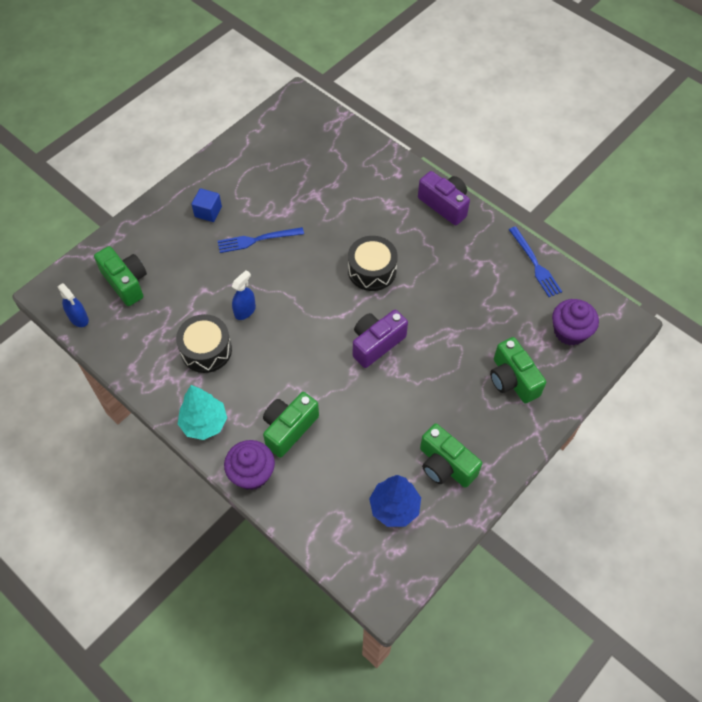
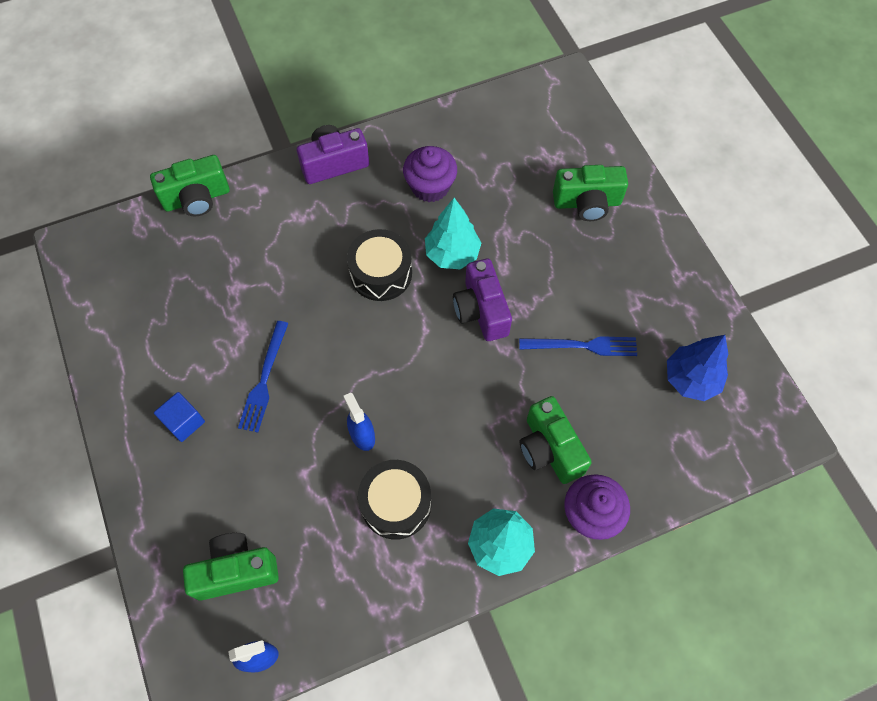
camera: 65 degrees left, 5 degrees up
green camera [420,424,482,488] -> green camera moved to [150,155,229,217]
blue fork [509,226,562,297] -> blue fork moved to [519,336,637,356]
purple cupcake [552,299,599,346] -> purple cupcake moved to [403,146,457,202]
none -> turquoise tree [425,198,481,269]

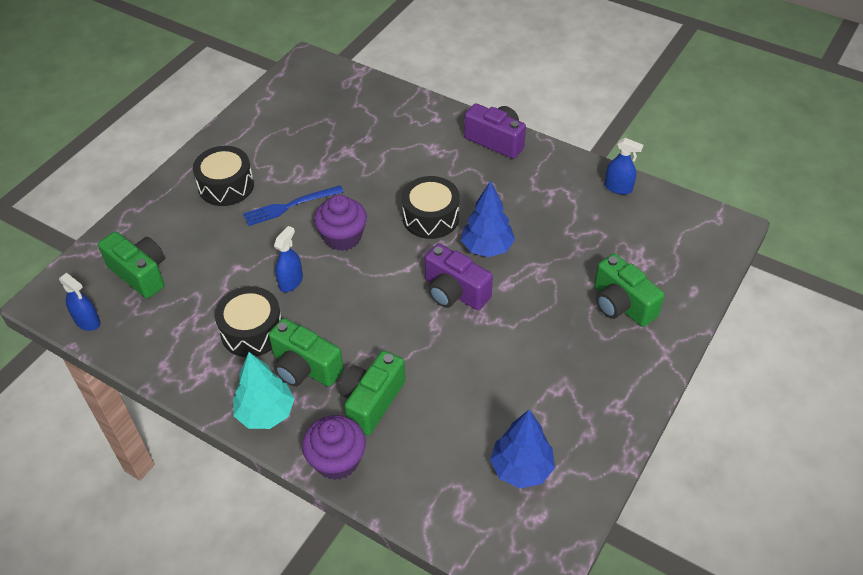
camera: 55 degrees right, 15 degrees down
green camera [150,155,229,217] -> green camera moved to [269,318,344,387]
blue cube [154,392,205,442] -> black drum [193,146,254,206]
purple cupcake [403,146,457,202] -> purple cupcake moved to [314,195,367,251]
turquoise tree [425,198,481,269] -> blue tree [461,181,515,257]
purple camera [453,259,512,341] -> purple camera turned 90 degrees counterclockwise [425,244,493,310]
blue fork [519,336,637,356] -> none
none -> blue spray bottle [605,138,643,195]

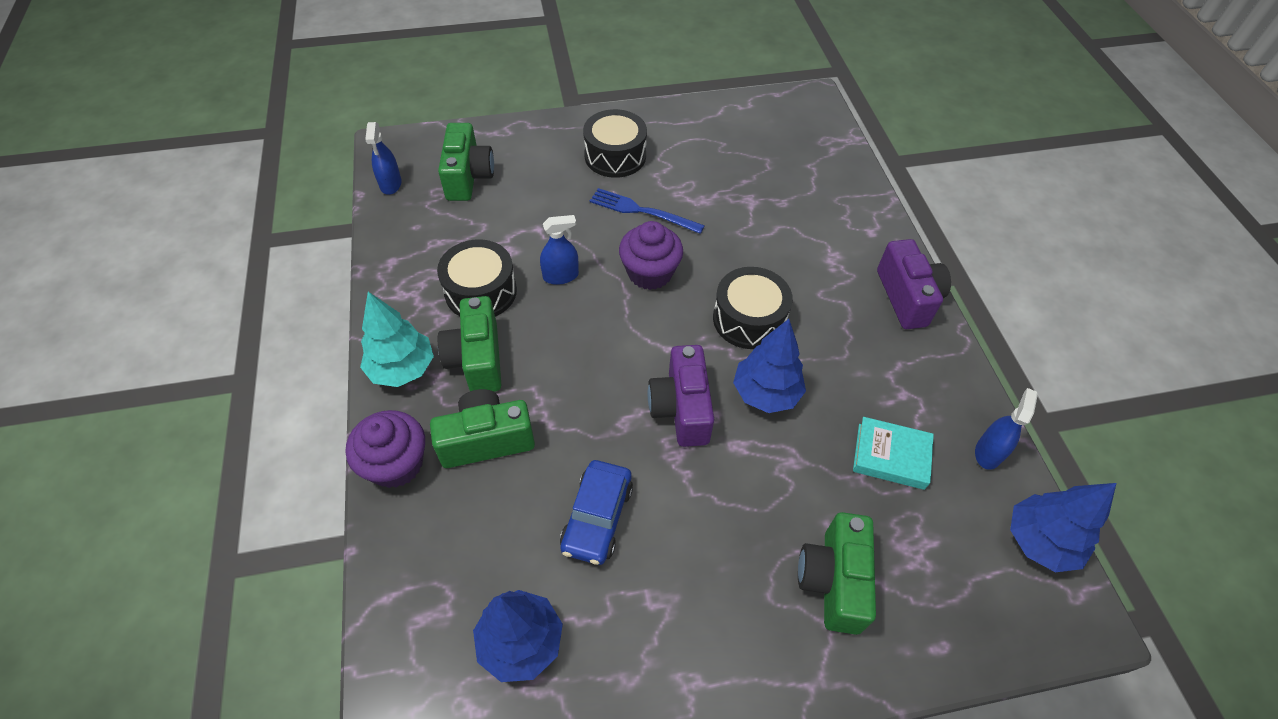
camera: 45 degrees right, 5 degrees up
blue spray bottle [605,138,643,195] -> blue spray bottle turned 135 degrees counterclockwise [975,388,1038,470]
none -> blue car [560,460,633,565]
none -> turquoise book [853,417,934,490]
none -> blue tree [1010,483,1116,572]

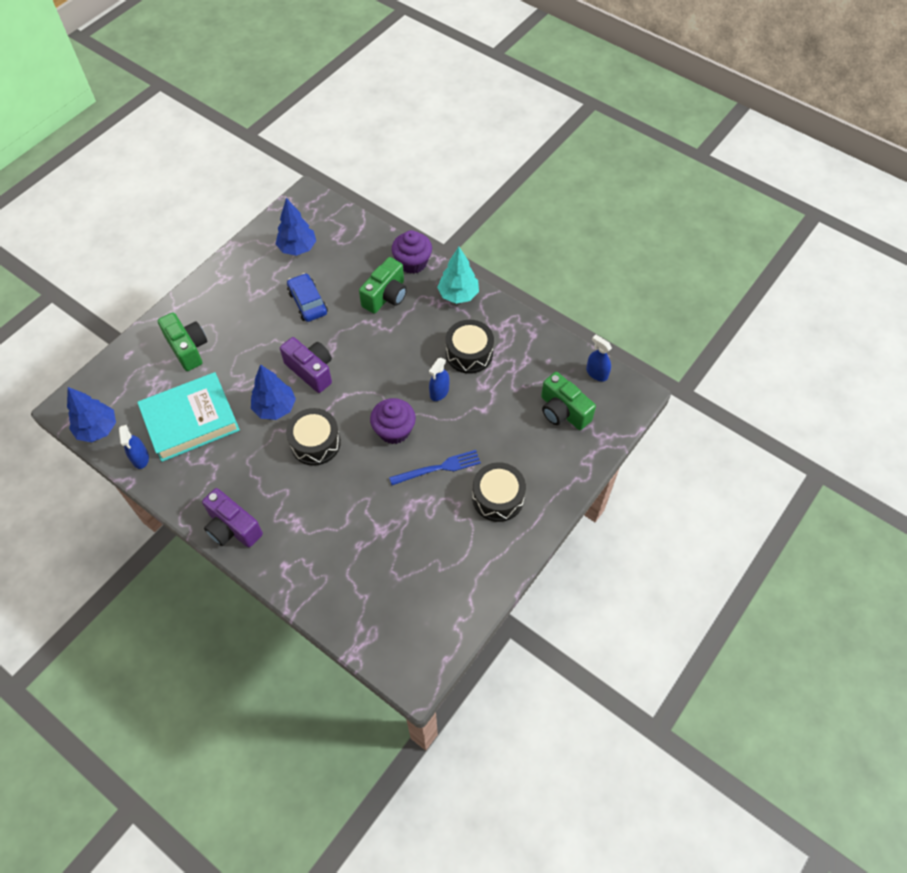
camera: 140 degrees right, 5 degrees up
green camera [438,296,501,392] -> none
turquoise book [853,417,934,490] -> turquoise book [137,372,240,462], size x1.90

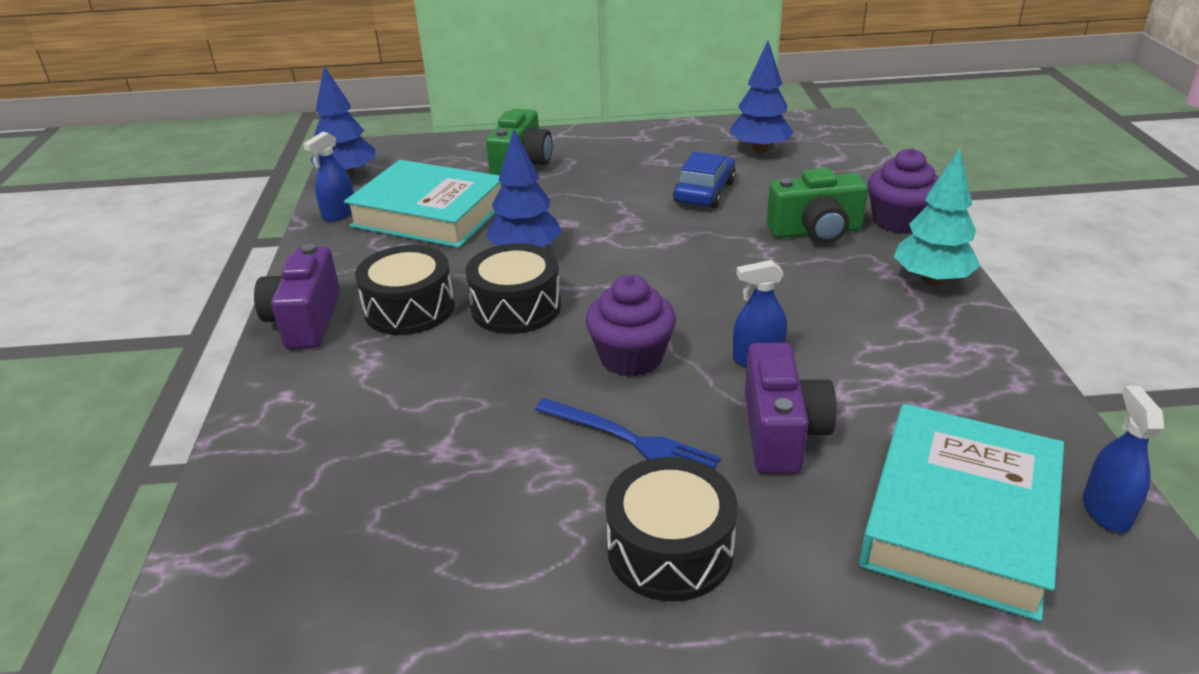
camera: 50 degrees right, 25 degrees down
purple camera [280,337,332,393] -> purple camera moved to [745,343,836,474]
black drum [446,320,494,374] -> black drum moved to [355,245,455,335]
green camera [541,372,596,430] -> turquoise book [859,404,1064,622]

